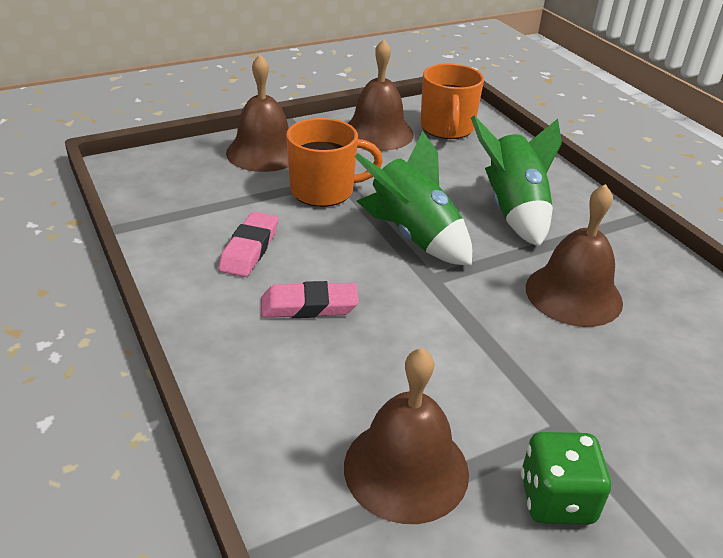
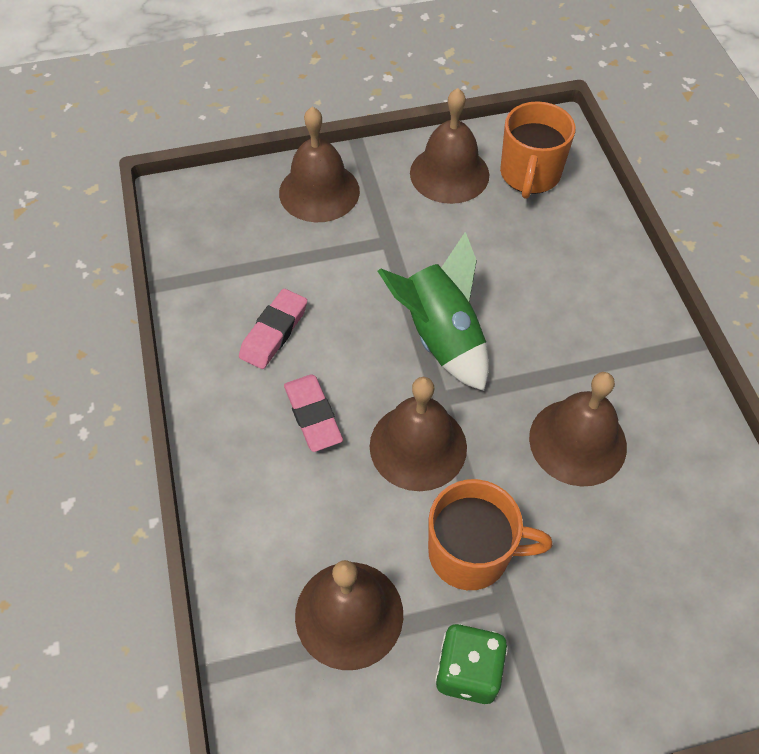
camera: 15 degrees right, 20 degrees up
pink eraser [261,281,359,318] -> pink eraser turned 60 degrees clockwise [284,374,343,452]
orange mug [286,118,383,207] -> orange mug moved to [428,479,552,590]
green rocket [471,116,562,247] -> none
none -> brown bell [370,377,467,491]

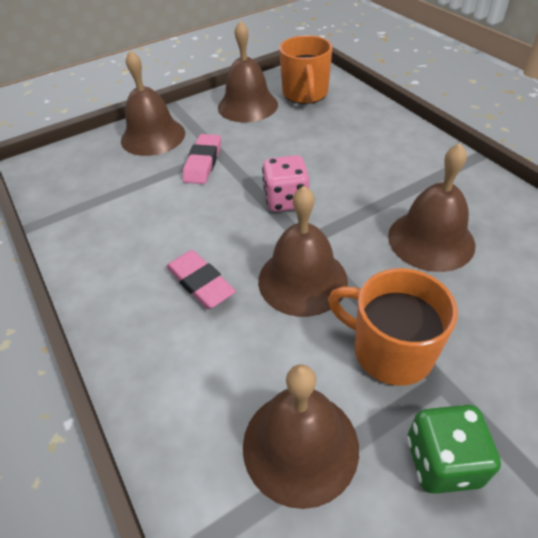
camera: 15 degrees left, 10 degrees down
pink eraser [239,289,307,369] -> pink eraser moved to [183,134,221,184]
green rocket [378,232,489,391] -> pink dice [262,155,309,212]
orange mug [428,479,552,590] -> orange mug turned 135 degrees counterclockwise [328,268,458,386]

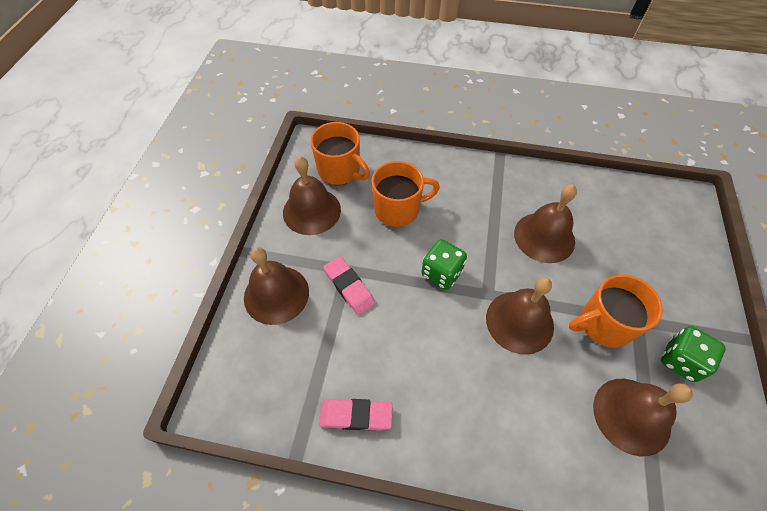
camera: 50 degrees left, 10 degrees up
pink eraser [166,250,236,309] -> pink eraser moved to [319,399,393,430]
pink dice [262,155,309,212] -> green dice [421,239,467,290]
none -> orange mug [371,161,440,227]

